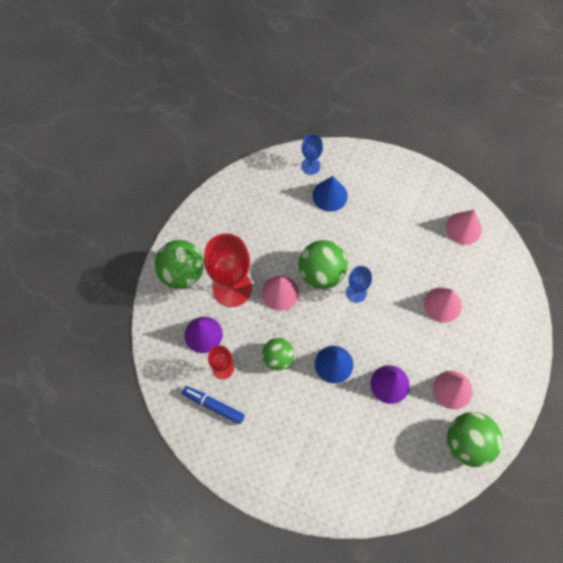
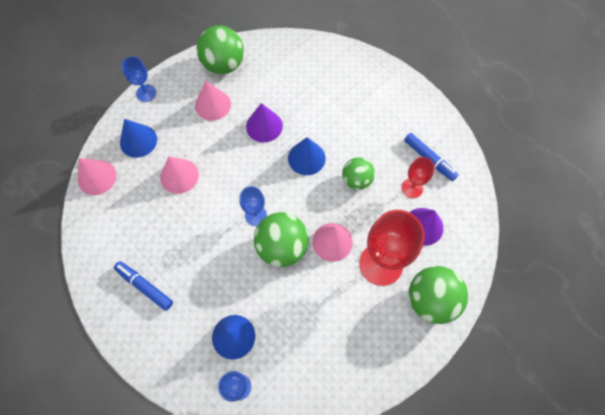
camera: 160 degrees left, 0 degrees up
pink cone [446,210,482,245] -> pink cone moved to [78,158,117,195]
none -> blue marker [114,261,173,311]
none -> blue cone [120,119,157,158]
none -> blue goblet [121,56,156,102]

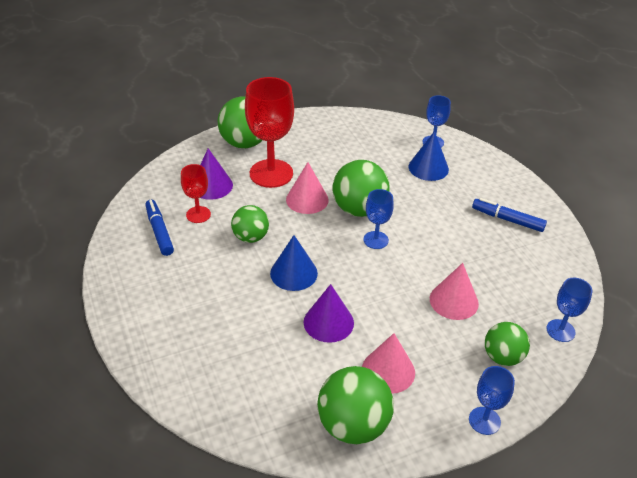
camera: 160 degrees left, 25 degrees down
pink cone [78,158,117,195] -> blue goblet [546,278,592,342]
blue marker [114,261,173,311] -> blue marker turned 150 degrees clockwise [472,198,547,232]
blue cone [120,119,157,158] -> green ball [485,322,530,366]

